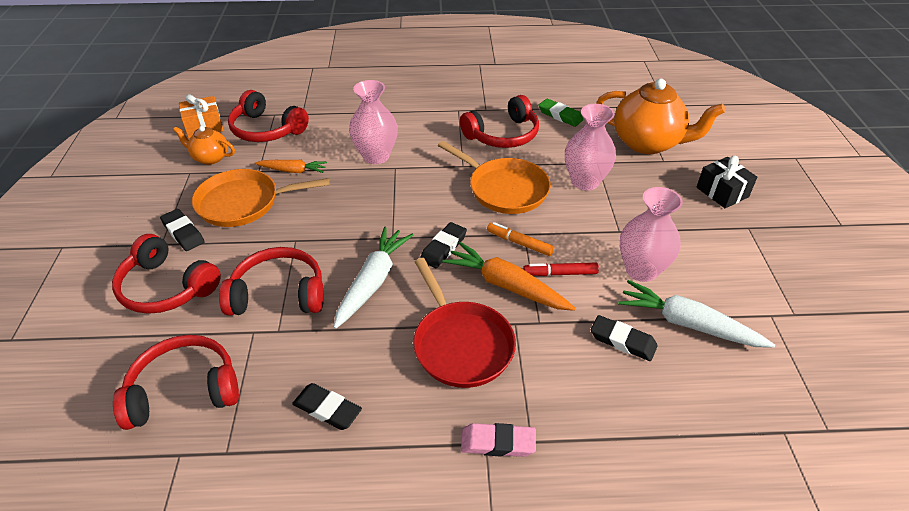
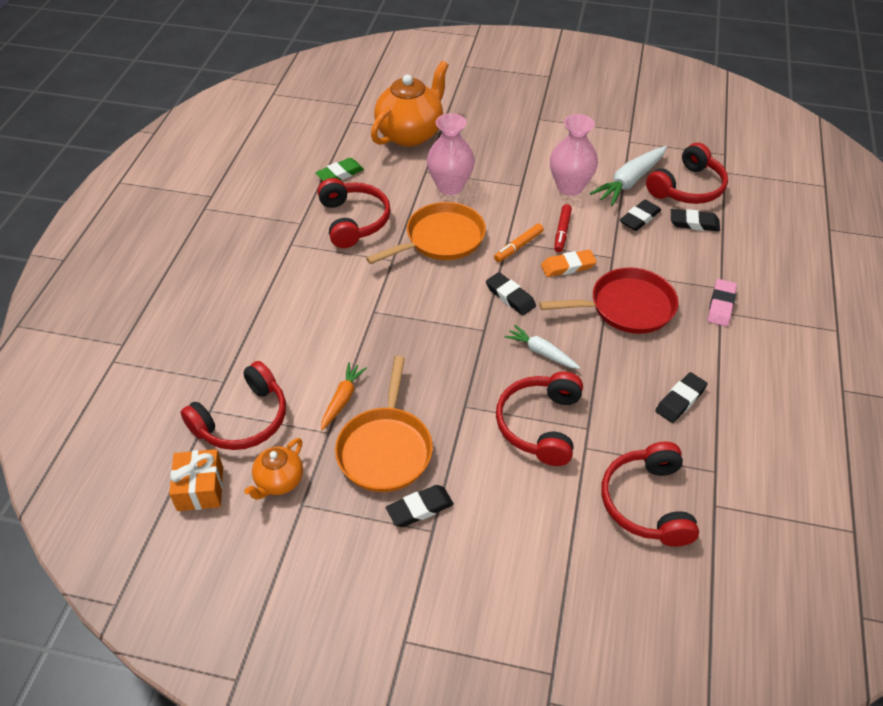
camera: 75 degrees left, 5 degrees up
red headphones [112,234,221,314] -> red headphones moved to [646,143,728,204]
white carrot [334,227,413,329] -> white carrot [505,325,580,369], size x0.62
pink vase [349,80,398,164] -> none
orange carrot [442,242,576,311] -> orange eraser [541,250,597,277]
black gift [696,155,757,208] -> none
none -> black eraser [671,209,720,232]

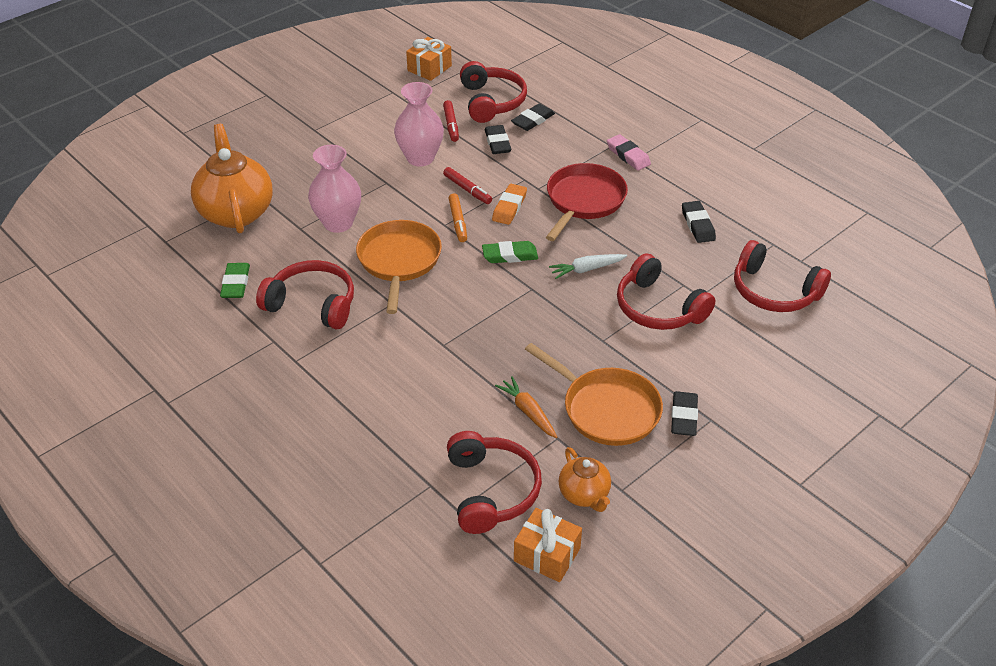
camera: 55 degrees left, 5 degrees down
black eraser [486,272,536,315] -> green eraser [482,241,538,263]
white carrot [590,146,667,206] -> red marker [443,100,459,142]
none -> orange gift [406,37,452,81]

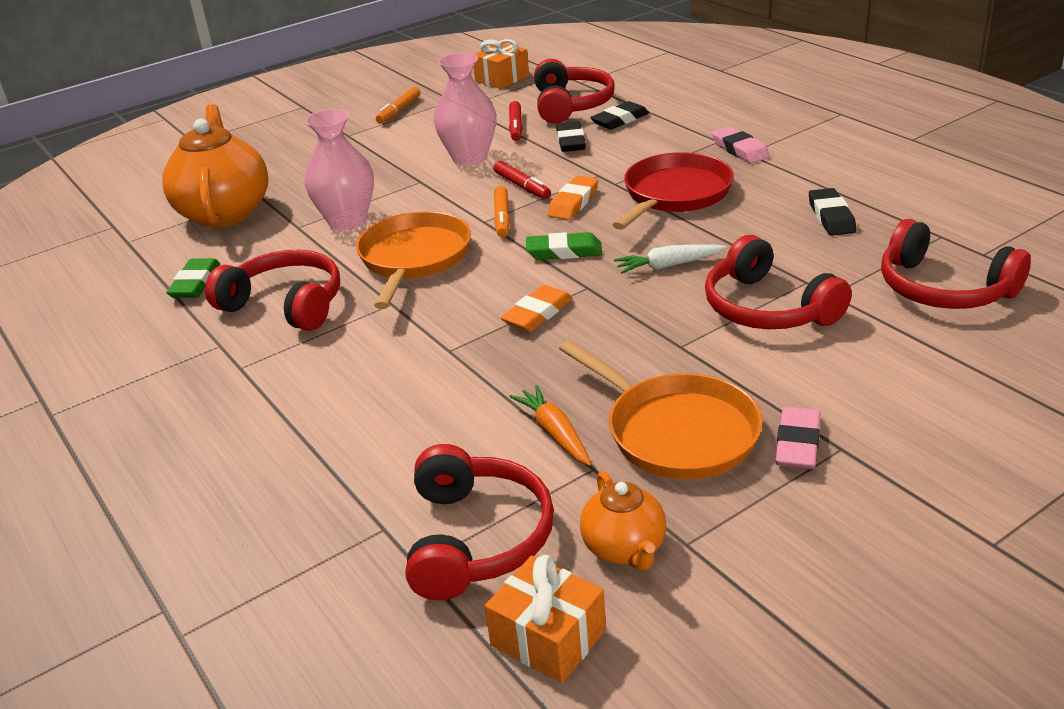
camera: 10 degrees right, 10 degrees down
black eraser [671,391,698,436] -> pink eraser [775,406,821,469]
none -> orange marker [376,87,420,124]
none -> orange eraser [500,285,573,332]

